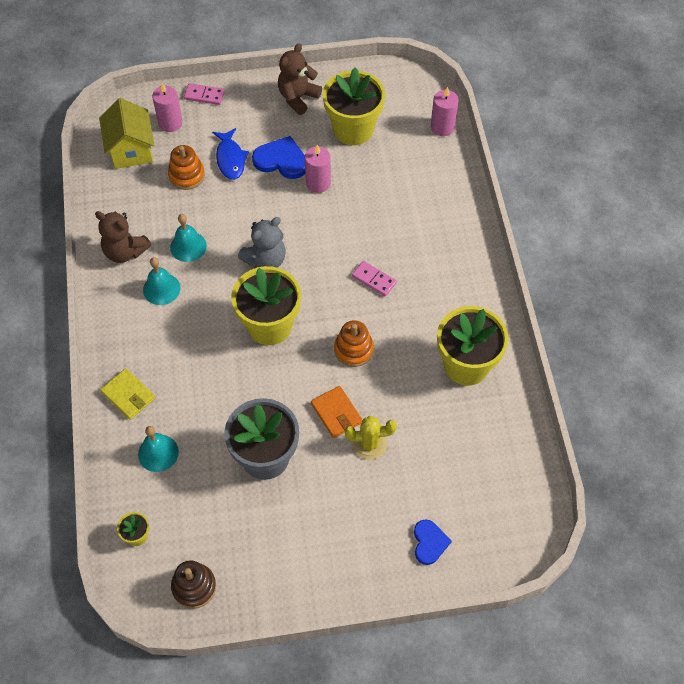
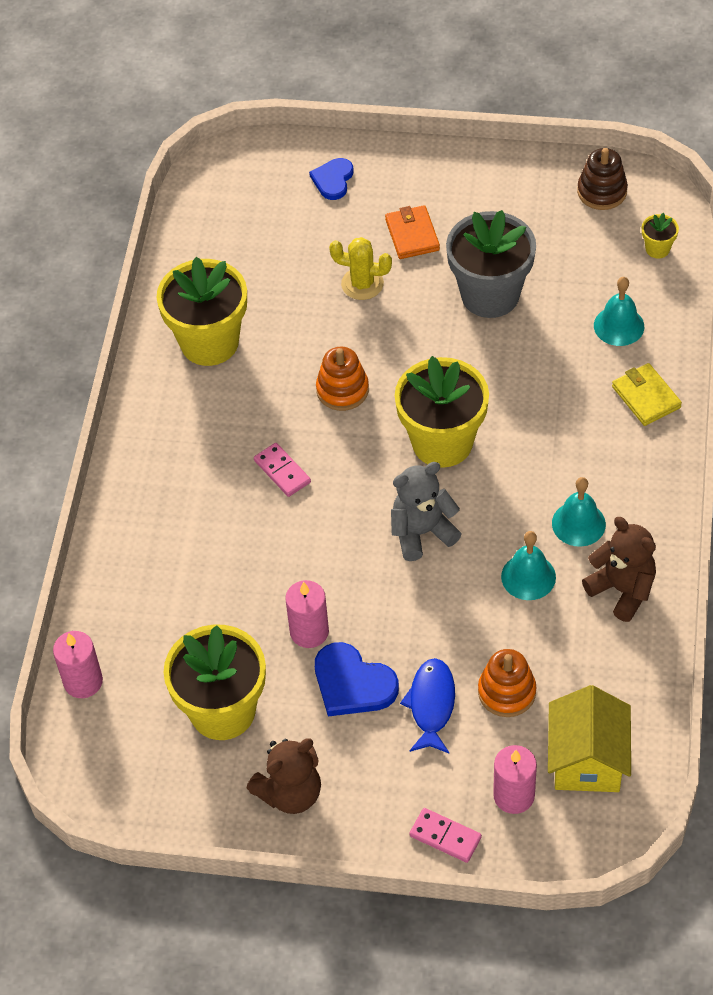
camera: 160 degrees left, 5 degrees down
orange wallet [311,386,362,438] -> orange wallet moved to [385,205,440,259]

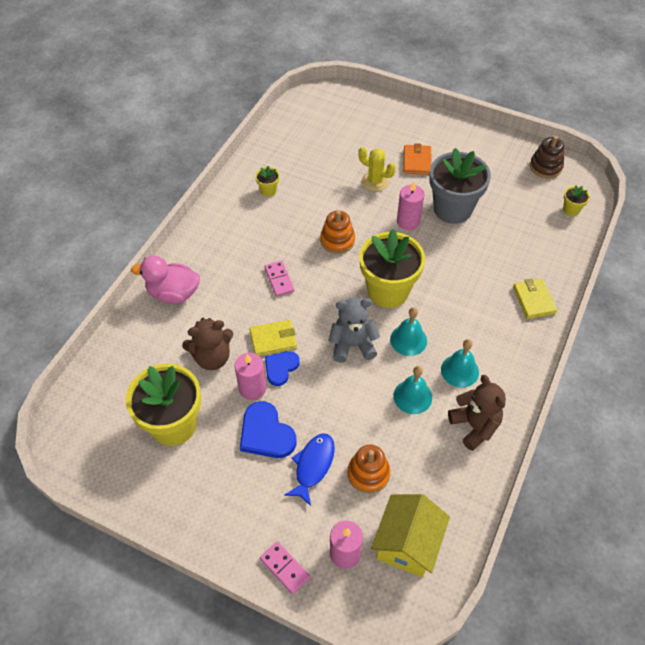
camera: 15 degrees right, 0 degrees up
pink candle [53,631,103,698] -> pink candle moved to [397,181,424,230]
yellow flower pot [157,257,247,366] -> yellow flower pot [255,166,280,197], size x0.42
brown teddy bear [247,739,321,814] -> brown teddy bear moved to [182,318,234,370]
blue heart [309,158,354,200] -> blue heart moved to [265,351,300,386]
turquoise bell [594,277,644,346] -> turquoise bell moved to [390,307,427,356]
none -> pink duck [131,256,200,304]
none -> yellow wallet [250,320,297,356]

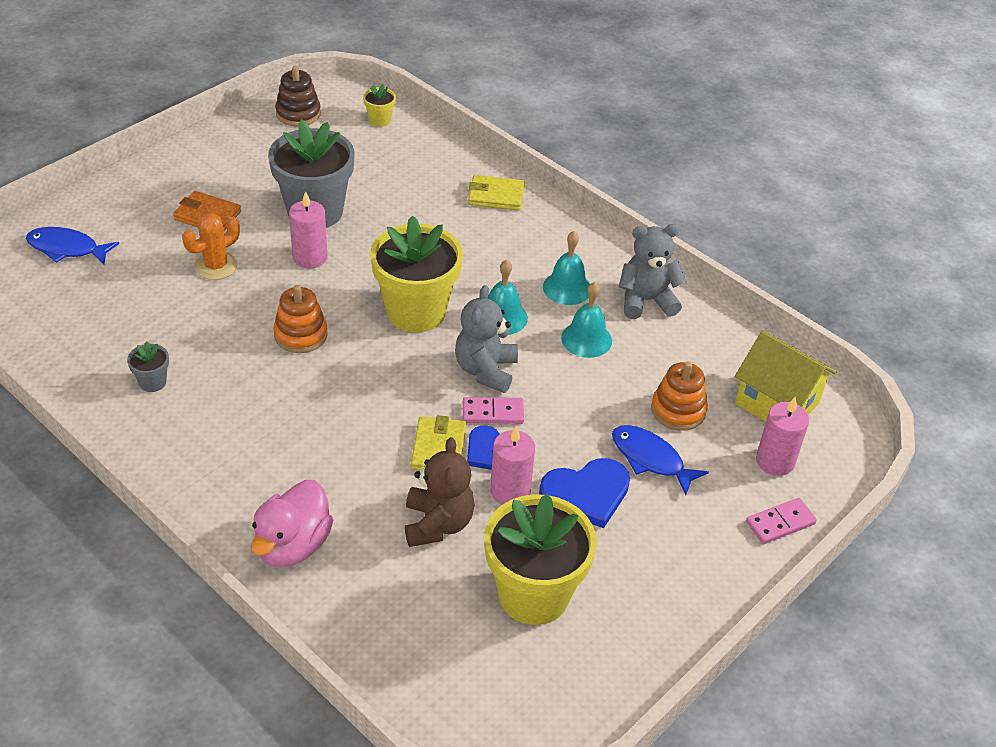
camera: 75 degrees left, 10 degrees down
yellow flower pot [255,166,280,197] -> grey flower pot [127,341,169,392]
pink domino [264,261,294,297] -> pink domino moved to [463,397,524,424]
yellow cactus [358,147,396,191] -> orange cactus [182,213,240,280]
brown teddy bear [448,375,506,451] -> grey teddy bear [619,224,686,319]
none -> blue fish [26,227,119,265]

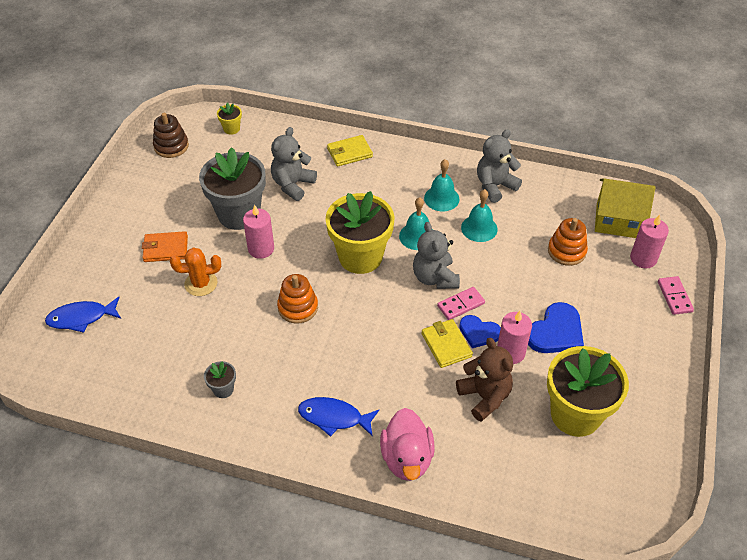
camera: 25 degrees left, 5 degrees up
orange cactus [182,213,240,280] -> orange cactus turned 60 degrees clockwise [170,248,221,296]
blue fish [612,425,709,495] -> blue fish moved to [298,397,379,437]
pink domino [746,498,817,544] -> pink domino turned 45 degrees counterclockwise [658,276,694,315]
none -> grey teddy bear [271,127,317,201]

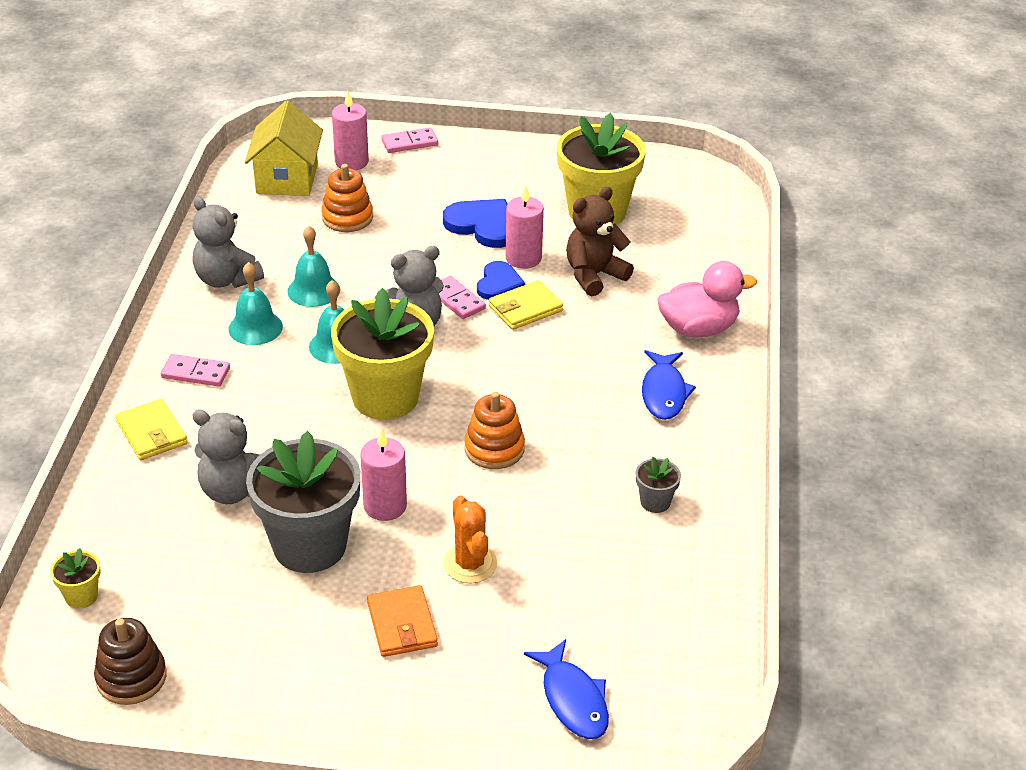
camera: 100 degrees left, 10 degrees down
none -> pink domino [161,354,230,387]

